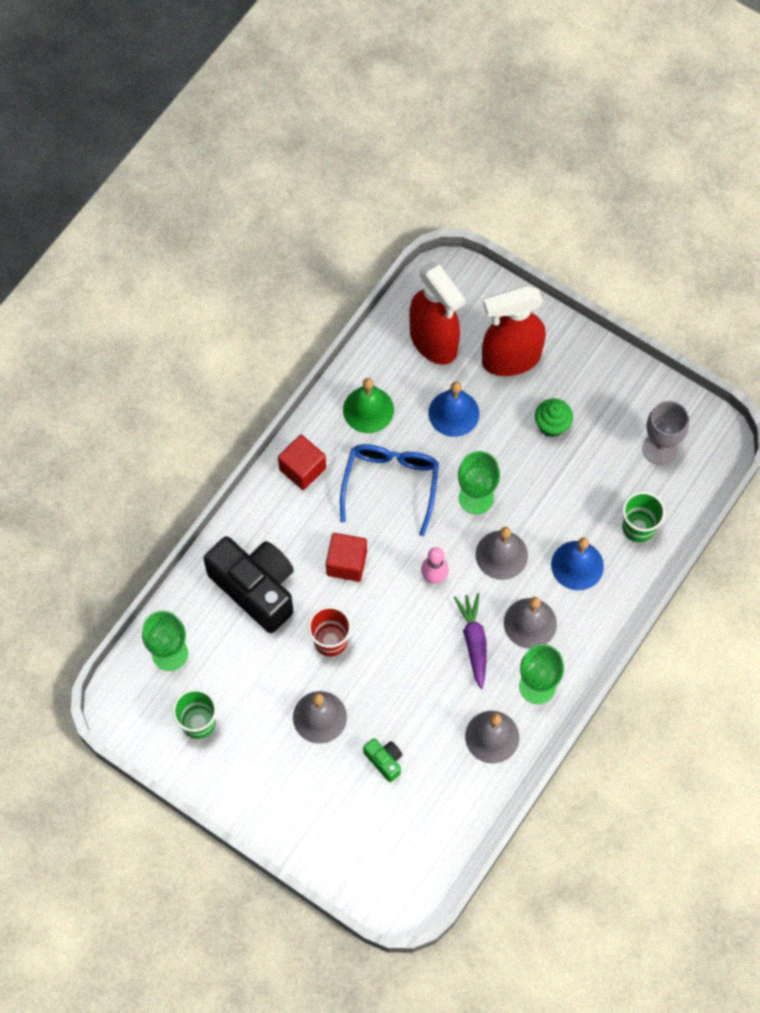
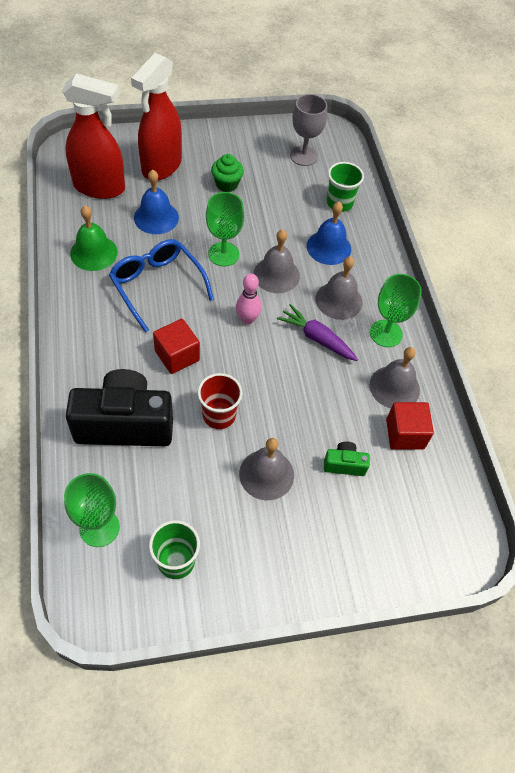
camera: 50 degrees left, 10 degrees down
red cube [278,435,326,490] -> red cube moved to [386,402,434,450]

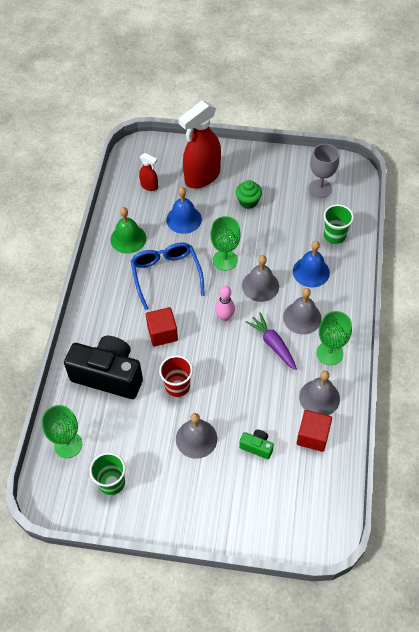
camera: 25 degrees right, 0 degrees up
red spray bottle [62,73,125,199] -> red spray bottle [139,153,158,191], size x0.46

